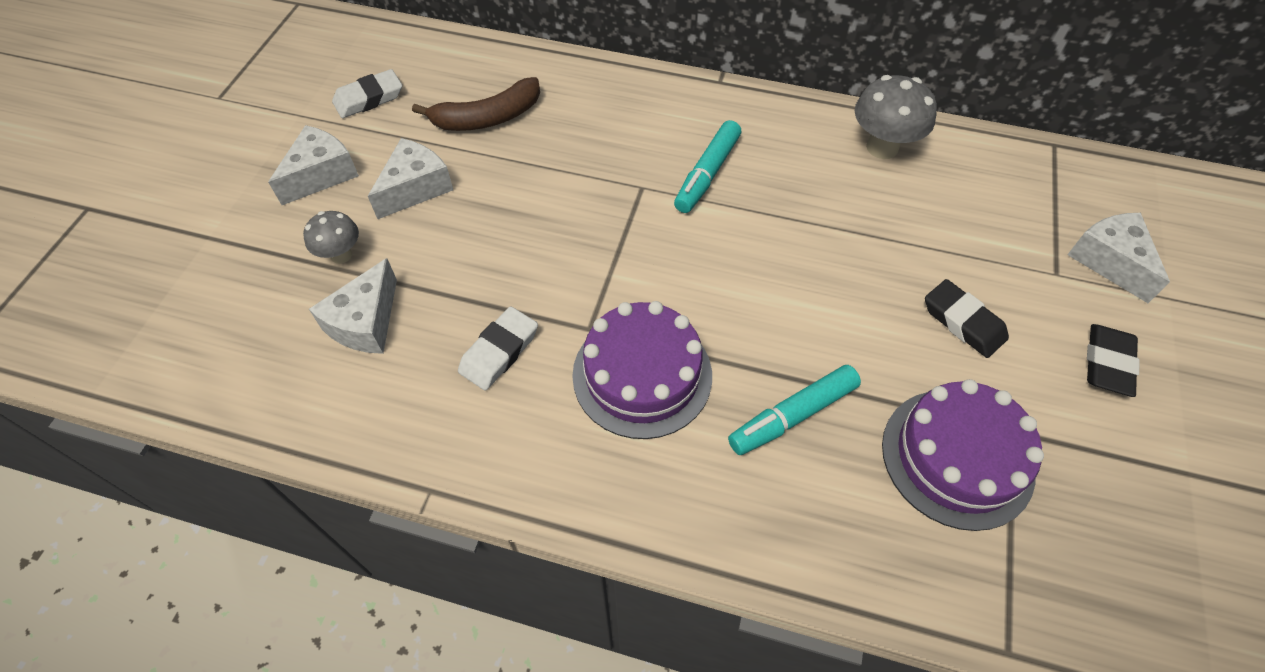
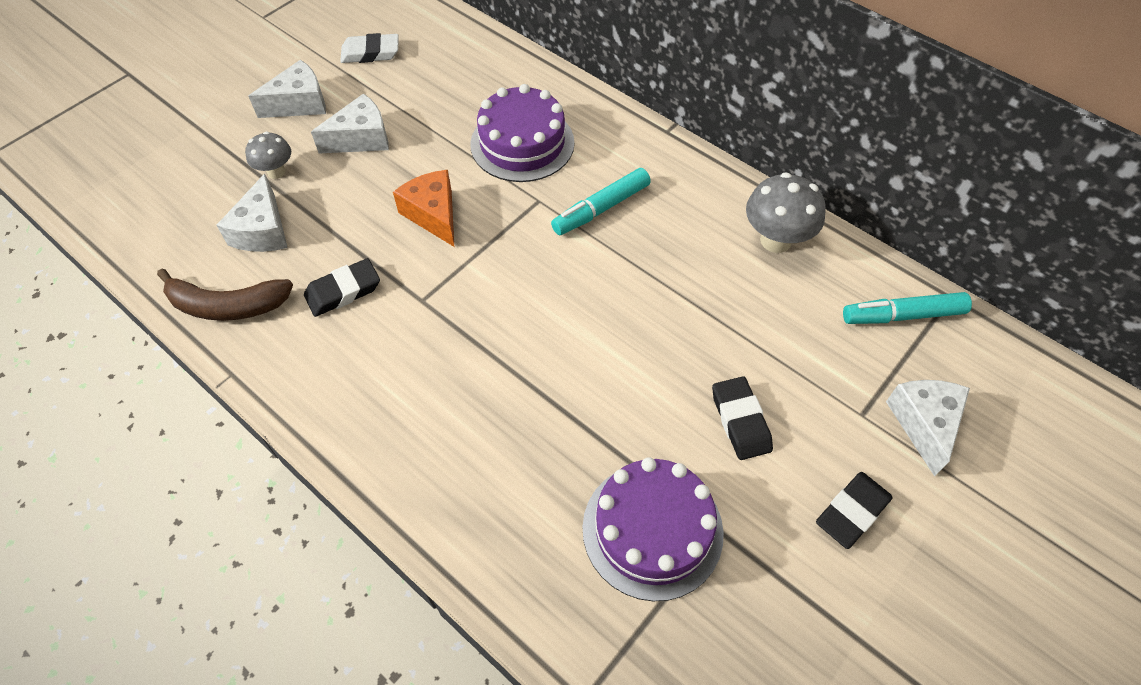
camera: 25 degrees right, 0 degrees up
white cheese [309,258,397,354] -> white cheese turned 45 degrees counterclockwise [216,174,288,252]
brown banana [412,77,540,131] -> brown banana moved to [157,269,293,321]
white eraser [458,306,538,391] -> black eraser [304,258,380,317]
purple cake [572,301,712,439] -> purple cake moved to [470,84,574,182]
turquoise marker [728,365,861,455] -> turquoise marker moved to [843,292,972,324]
none -> orange cheese [393,170,454,247]

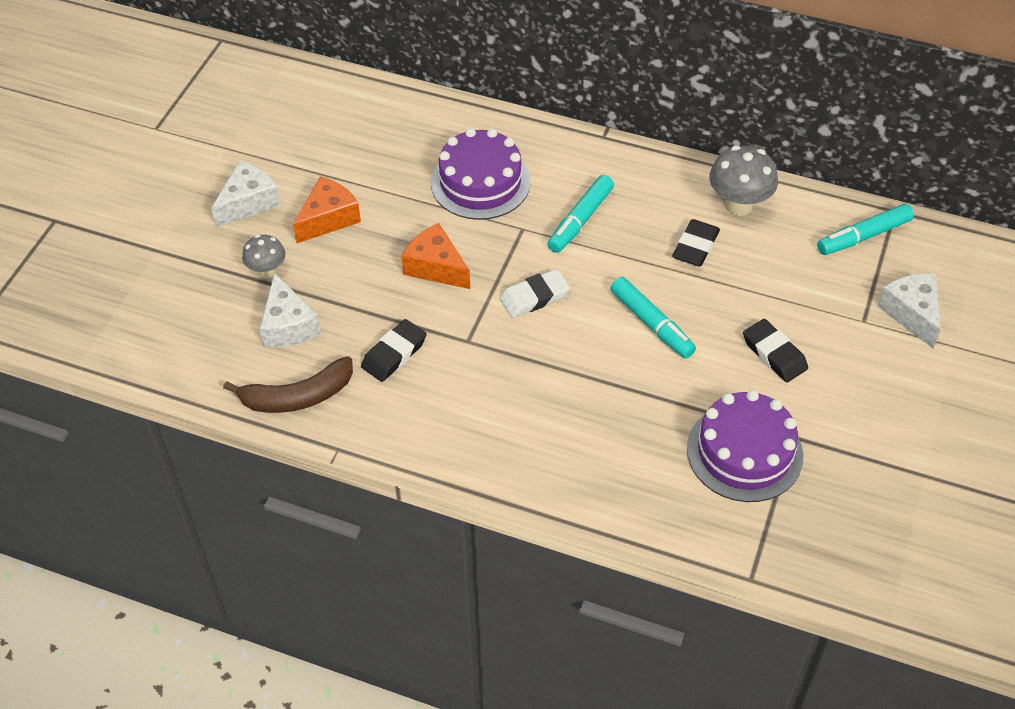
camera: 20 degrees left, 5 degrees down
white cheese [311,93,389,154] -> orange cheese [293,176,361,243]
white eraser [340,33,399,63] -> white eraser moved to [499,269,570,318]
black eraser [816,472,893,549] -> black eraser moved to [672,219,720,266]
none -> turquoise marker [610,277,696,359]

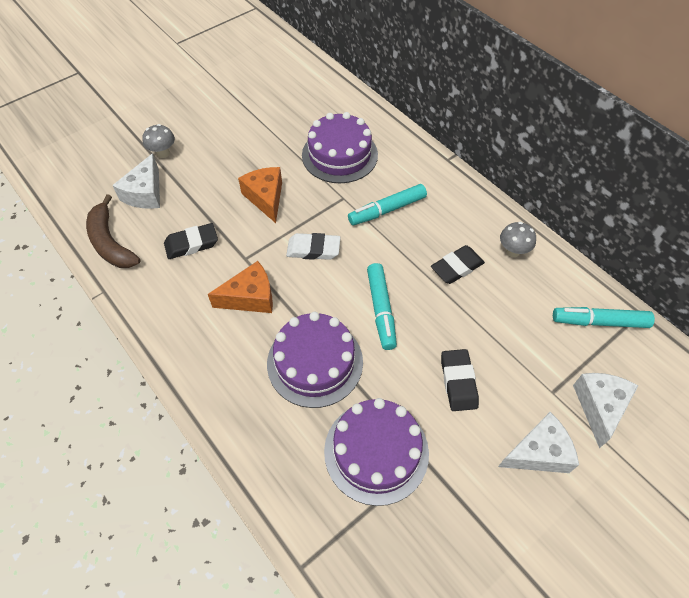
camera: 30 degrees right, 5 degrees up
white cheese [211,161,280,227] -> white cheese moved to [498,412,579,473]
brown banana [223,356,353,413] -> brown banana turned 45 degrees clockwise [86,194,141,268]
orange cheese [293,176,361,243] -> orange cheese moved to [208,261,273,313]
grey mushroom [709,146,778,216] -> grey mushroom [500,222,536,257], size x0.61
none -> purple cake [267,312,363,408]

